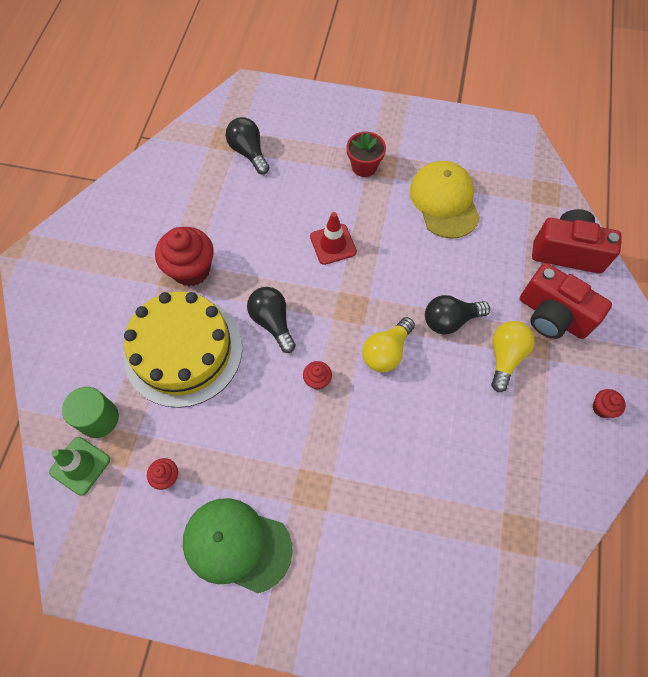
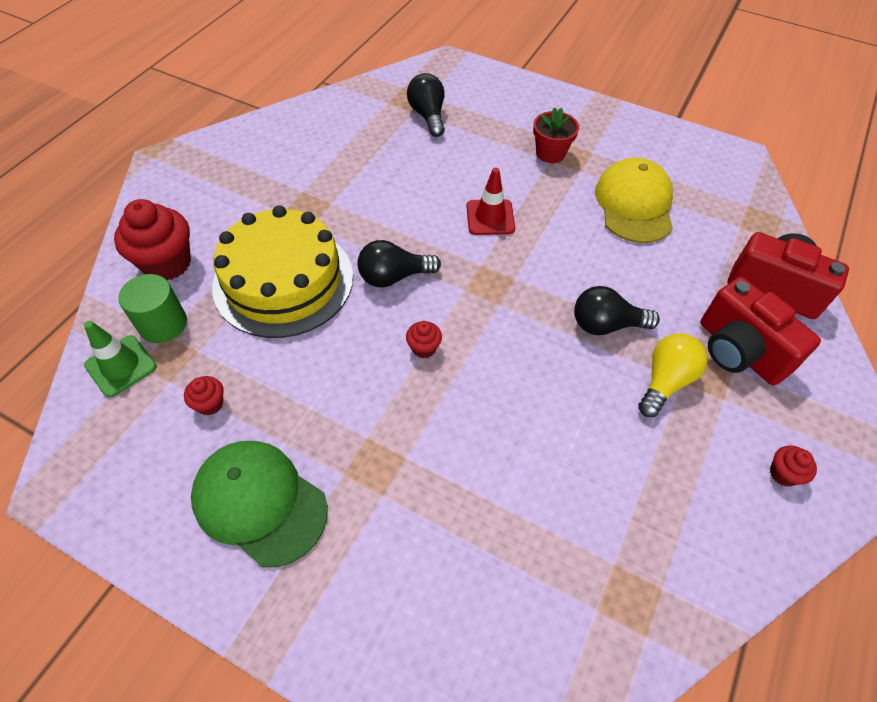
camera: 15 degrees right, 10 degrees down
red cupcake [155,227,214,286] -> red cupcake moved to [114,199,191,280]
black light bulb [247,287,296,353] -> black light bulb turned 90 degrees counterclockwise [357,240,441,287]
yellow light bulb [362,317,415,372] -> none

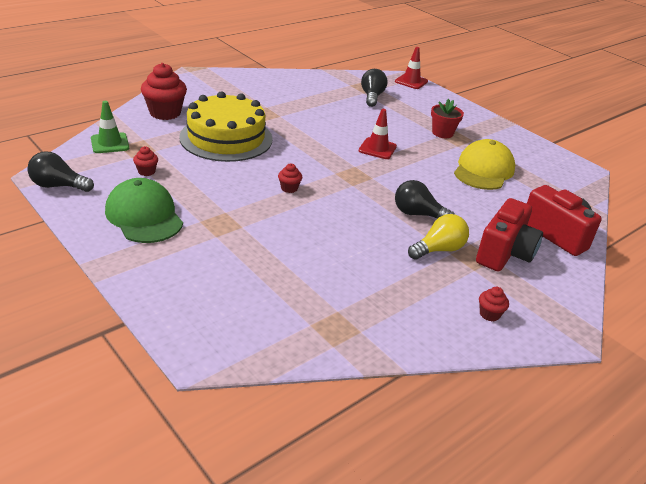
camera: 20 degrees right, 20 degrees down
green cylinder [118,274,187,343] -> none
black light bulb [357,240,441,287] -> black light bulb moved to [27,151,94,192]
red camera [700,277,821,385] -> red camera turned 135 degrees counterclockwise [476,198,543,271]
none -> red traffic cone [395,47,428,89]

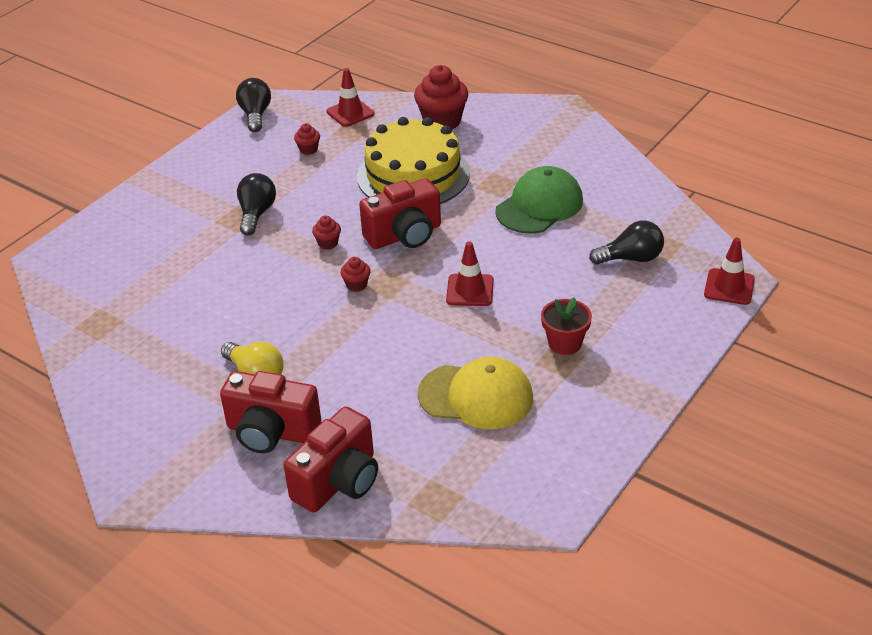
camera: 80 degrees right, 5 degrees up
green traffic cone [91,101,129,153] -> red traffic cone [326,68,375,127]
green cap [105,178,183,243] -> green cap moved to [495,166,583,233]
black light bulb [395,180,455,218] -> black light bulb moved to [237,173,276,235]
red cupcake [479,287,509,322] -> red cupcake moved to [341,257,370,292]
none -> red camera [359,178,441,249]

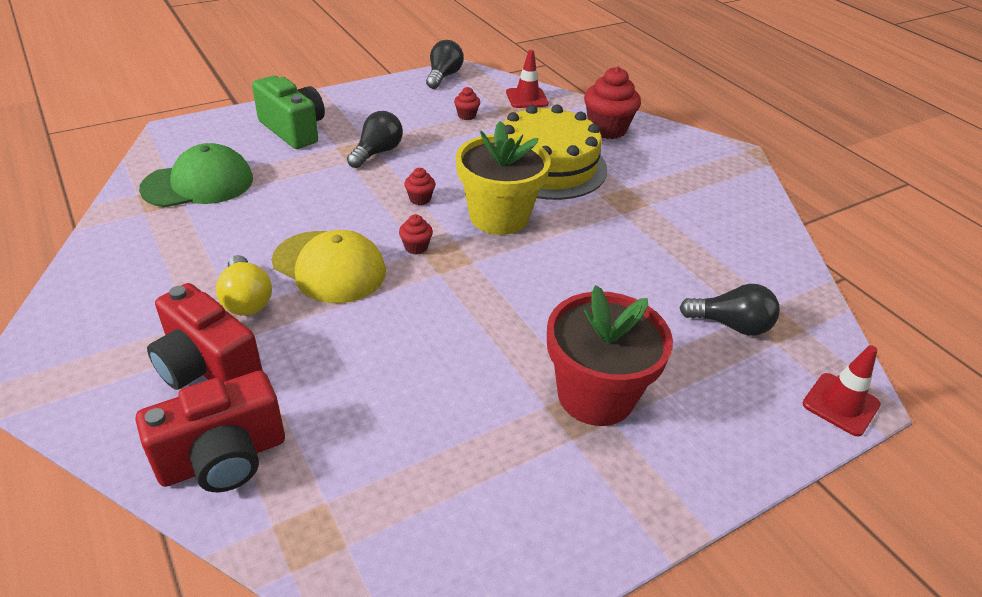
camera: 20 degrees right, 0 degrees up
red camera [359,178,441,249] -> yellow flower pot [456,121,551,235]
yellow cap [418,357,533,429] -> yellow cap moved to [272,230,386,303]
red traffic cone [446,241,494,306] -> none
green cap [495,166,583,233] -> green cap moved to [139,143,253,207]
red flower pot [541,297,592,355] -> red flower pot [547,285,673,426], size x1.82
none -> green camera [252,76,325,149]

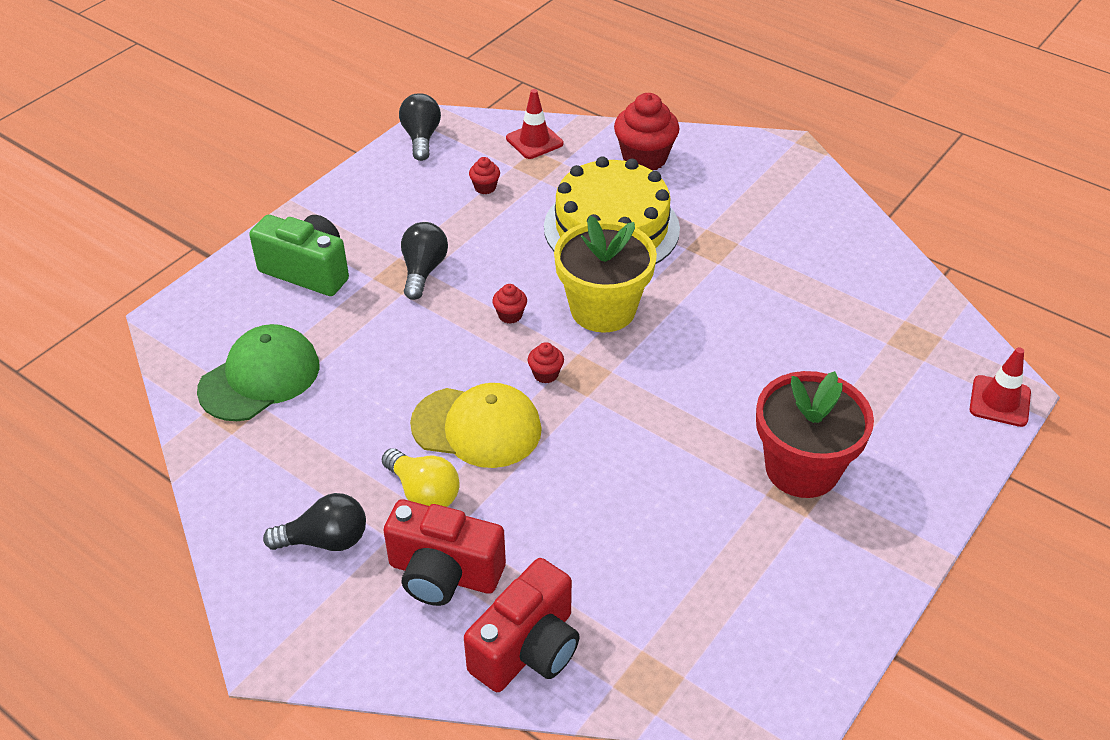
camera: 20 degrees left, 5 degrees up
black light bulb [679,284,780,336] -> black light bulb moved to [263,493,366,551]

